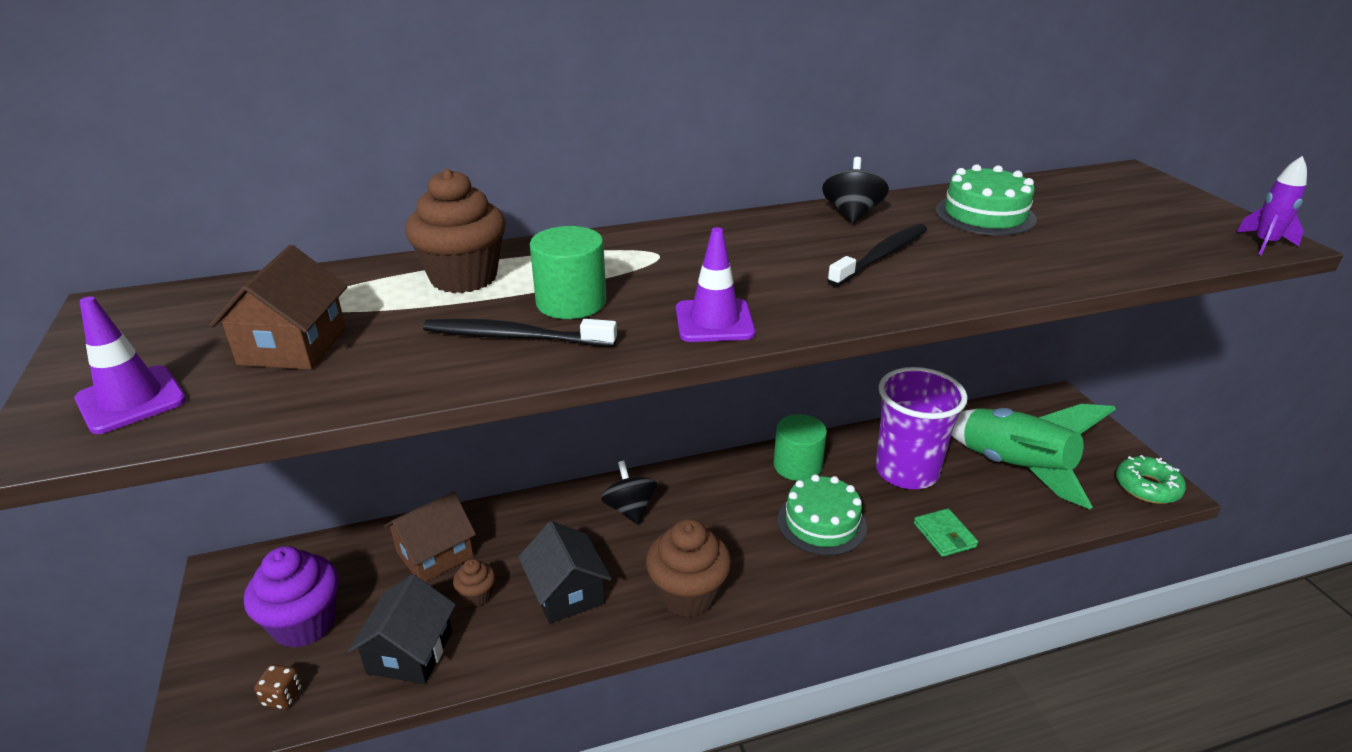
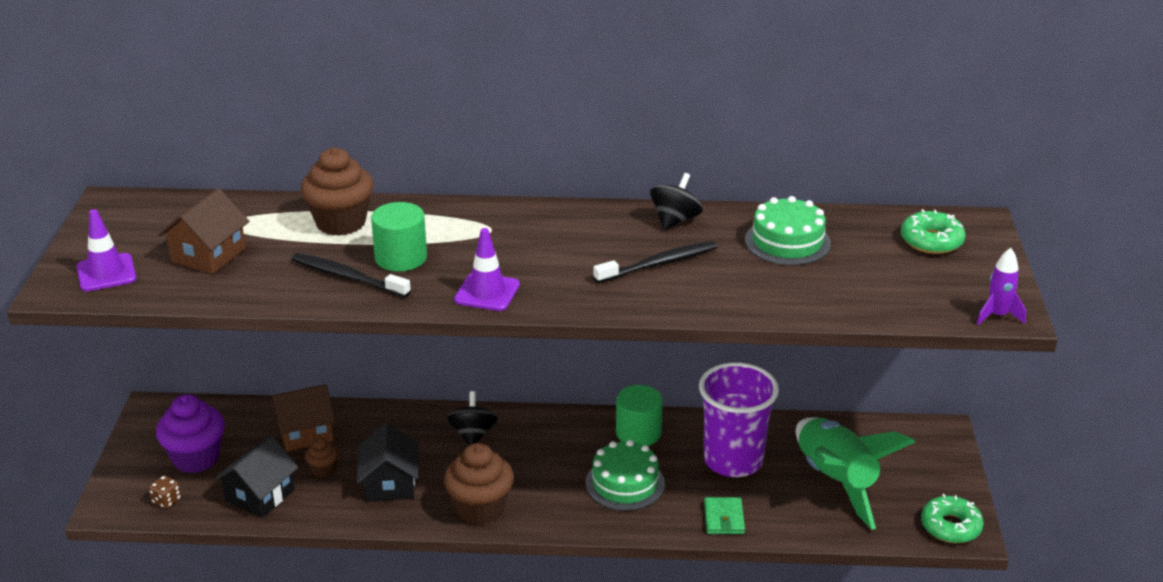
camera: 20 degrees right, 0 degrees up
none -> green donut [901,209,966,254]

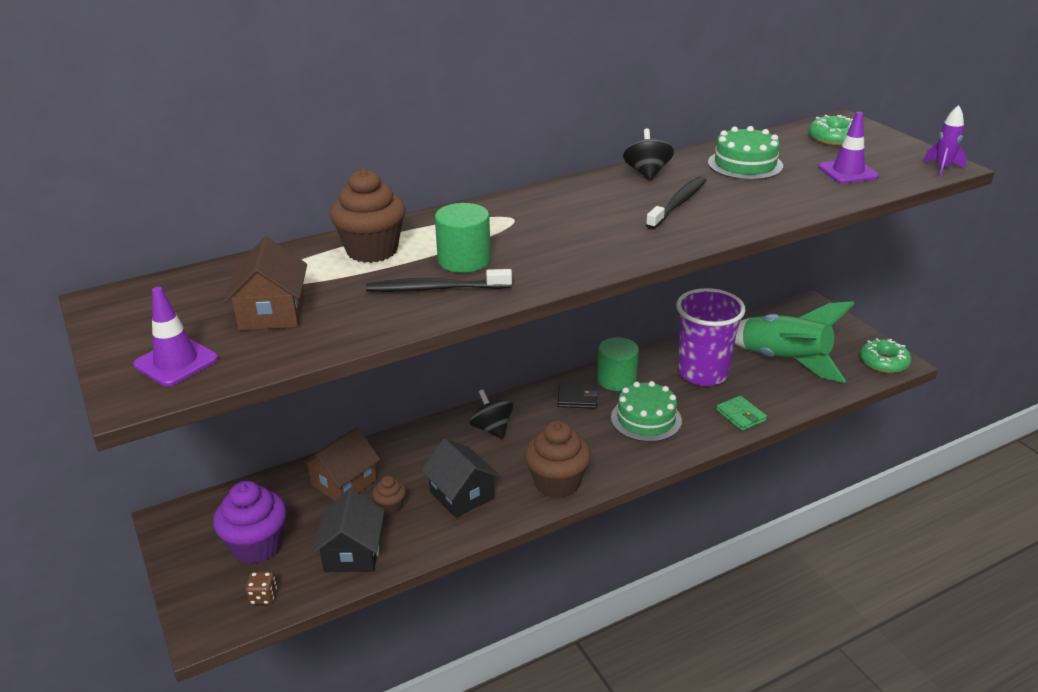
camera: 30 degrees left, 0 degrees up
purple traffic cone [454,228,520,311] -> purple traffic cone moved to [818,112,879,183]
none -> black wallet [558,384,598,409]

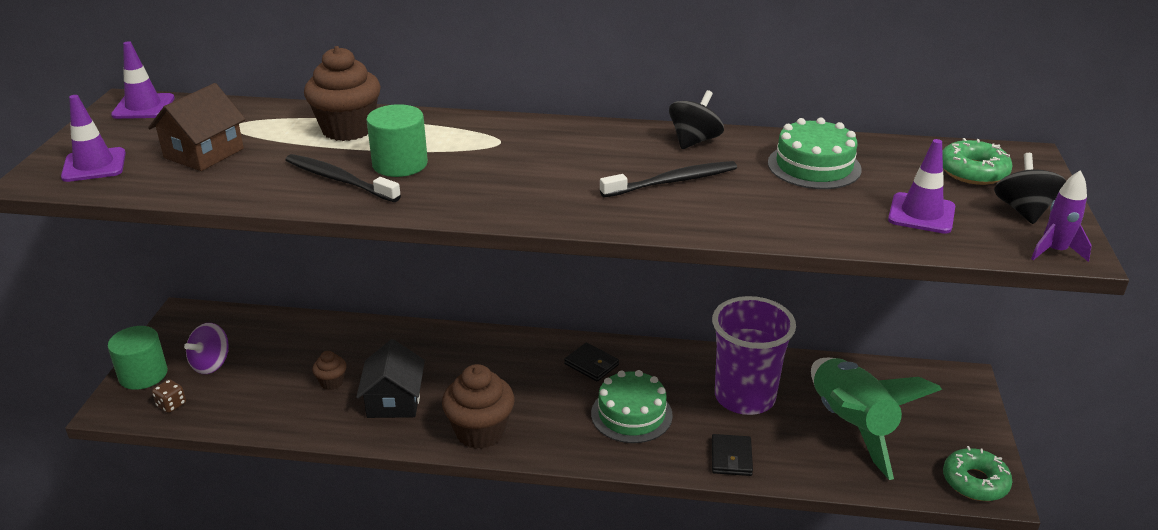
camera: 35 degrees right, 0 degrees up
purple cupcake [213,481,287,564] -> purple spinning top [184,323,229,374]
brown house [301,428,380,501] -> none
black house [312,489,385,572] -> none
black spinning top [469,389,513,439] -> black spinning top moved to [994,153,1066,224]
green cylinder [597,337,639,391] -> green cylinder moved to [108,326,168,390]
green wallet [716,396,767,431] -> black wallet [712,434,753,476]
none -> purple traffic cone [111,41,175,119]

